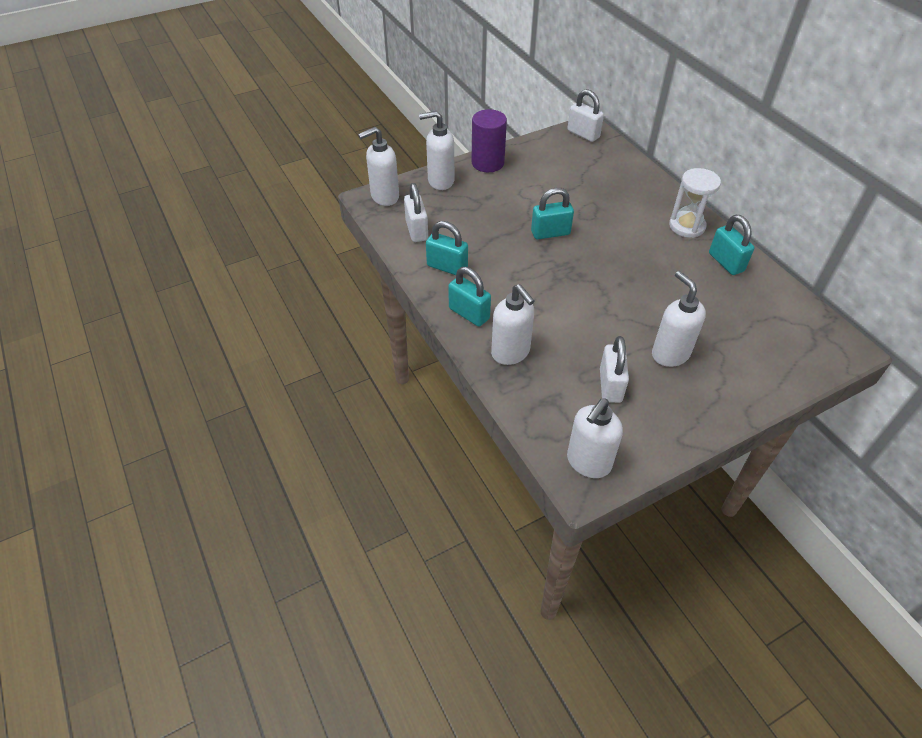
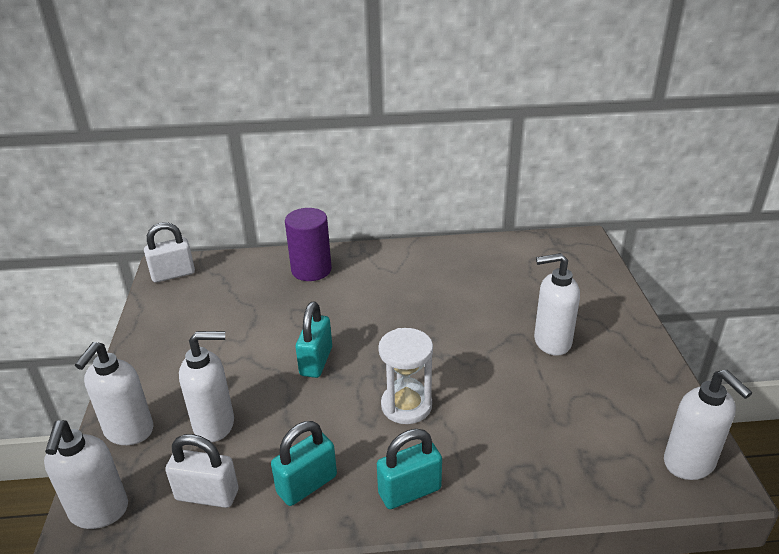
camera: 65 degrees left, 15 degrees down
purple cylinder [472,109,507,172] -> purple cylinder moved to [285,208,332,281]
white soap dispenser [491,284,535,365] -> white soap dispenser moved to [179,331,234,442]
white padlock [600,336,629,403] -> none
white hourglass [669,168,721,238] -> white hourglass moved to [378,328,433,424]
turquoise padlock [709,215,754,275] -> none

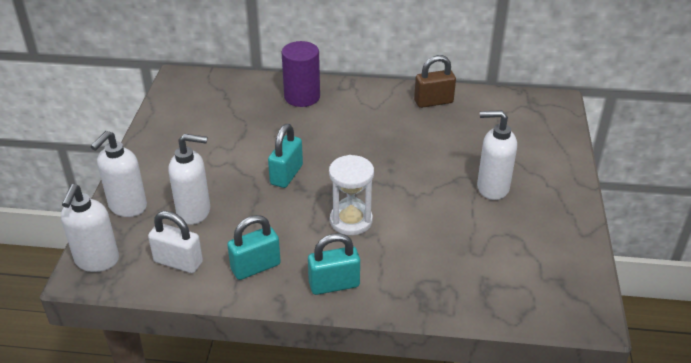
camera: 10 degrees right, 5 degrees up
white padlock [144,222,195,283] -> none
white soap dispenser [664,370,752,480] -> none
none -> brown padlock [414,55,456,108]

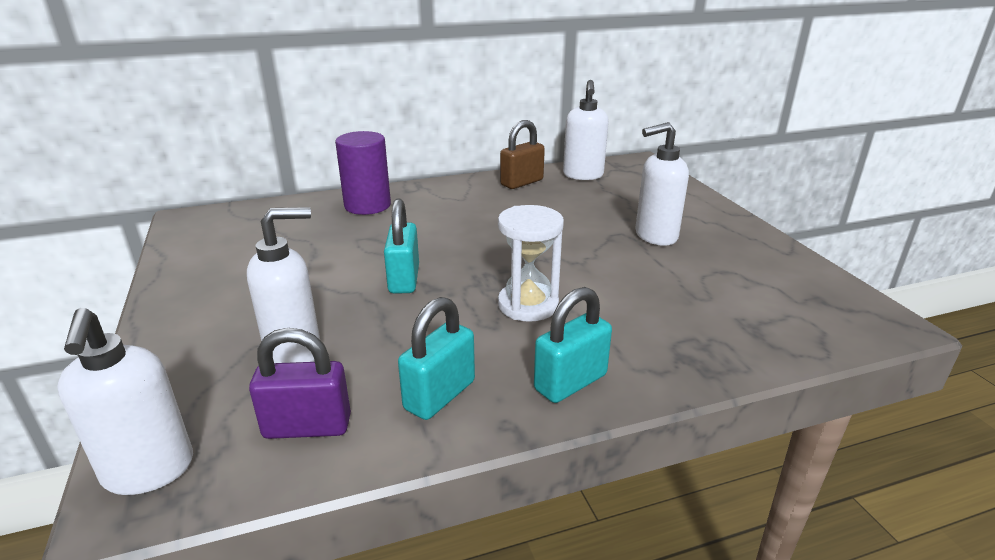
camera: 25 degrees left, 10 degrees down
white soap dispenser [90,131,147,217] -> white soap dispenser moved to [563,80,609,180]
white padlock [148,211,203,273] -> purple padlock [249,328,351,439]

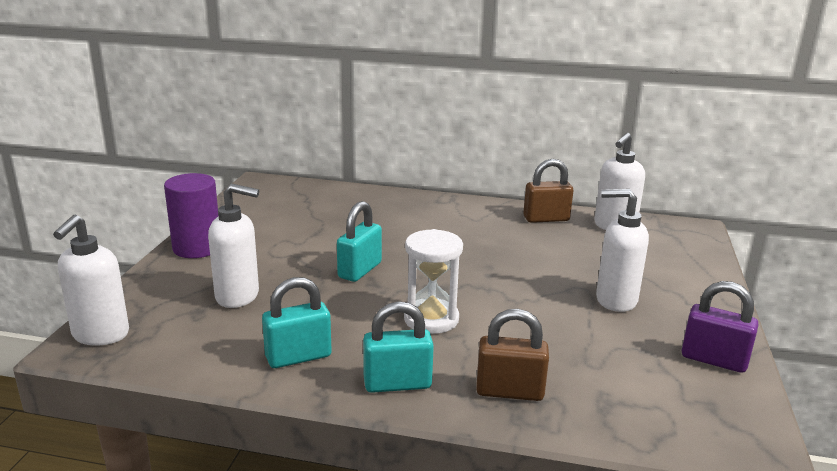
camera: 30 degrees right, 5 degrees down
purple padlock [249,328,351,439] -> purple padlock moved to [682,281,758,373]
purple cylinder [335,131,391,215] -> purple cylinder moved to [164,173,219,258]
none -> brown padlock [476,309,549,401]

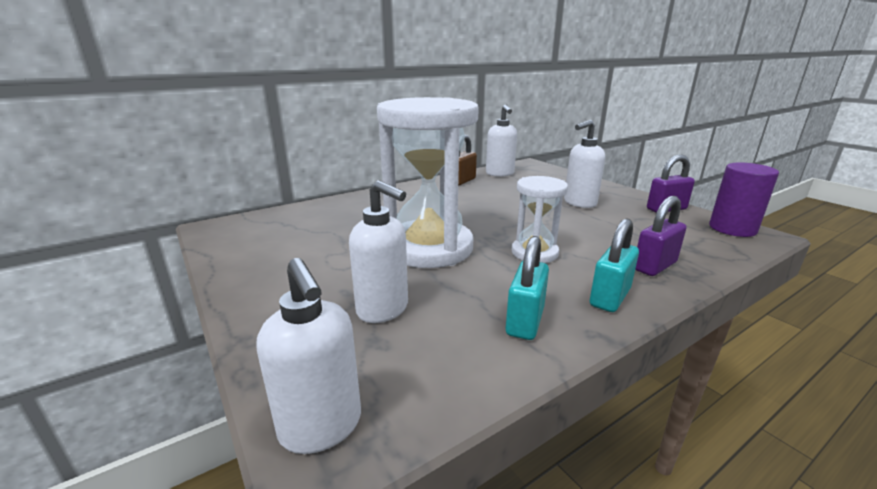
camera: 45 degrees left, 0 degrees up
purple cylinder [164,173,219,258] -> purple cylinder moved to [709,162,779,237]
white soap dispenser [208,184,259,308] -> white soap dispenser turned 75 degrees clockwise [349,180,408,323]
turquoise padlock [337,201,382,282] -> white hourglass [377,97,479,268]
brown padlock [476,309,549,401] -> purple padlock [635,196,686,276]

